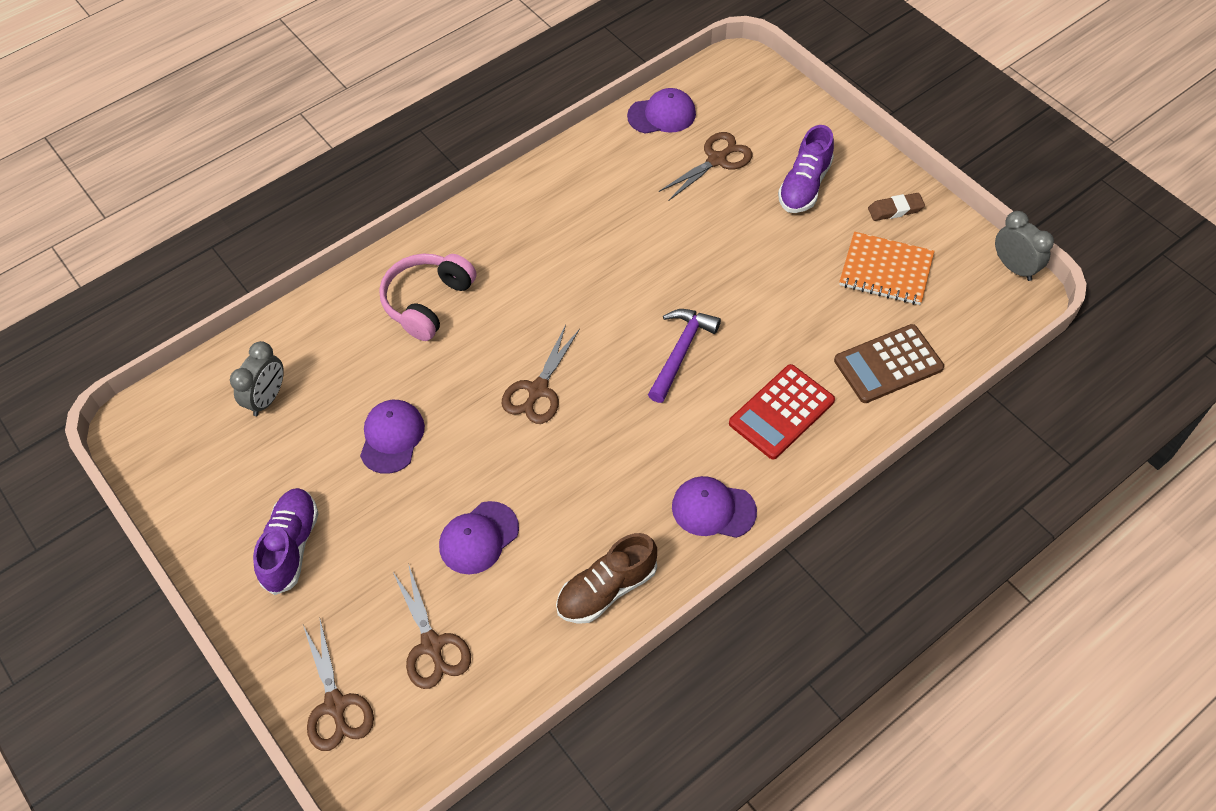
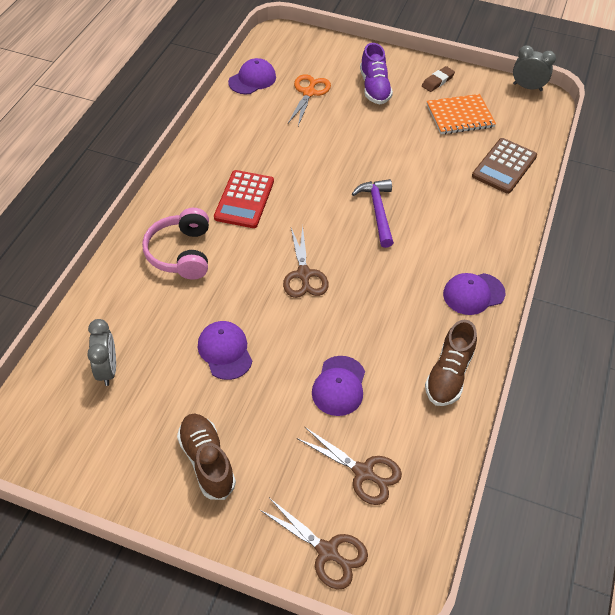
camera: 35 degrees left, 5 degrees down
purple shoe [253,488,319,595] -> brown shoe [177,414,236,500]
brown scissors [659,132,753,200] -> orange scissors [288,74,331,126]
red calculator [729,364,835,459] -> red calculator moved to [214,170,274,228]

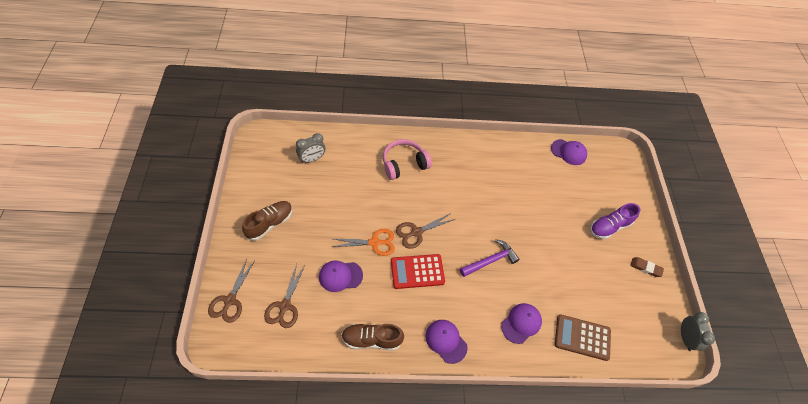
camera: 65 degrees right, 5 degrees up
purple cap [198,321,252,380] -> purple cap moved to [501,303,542,344]
red calculator [214,170,274,228] -> red calculator moved to [391,254,445,289]
orange scissors [288,74,331,126] -> orange scissors moved to [332,229,395,256]
orange notebook [427,94,496,134] -> none

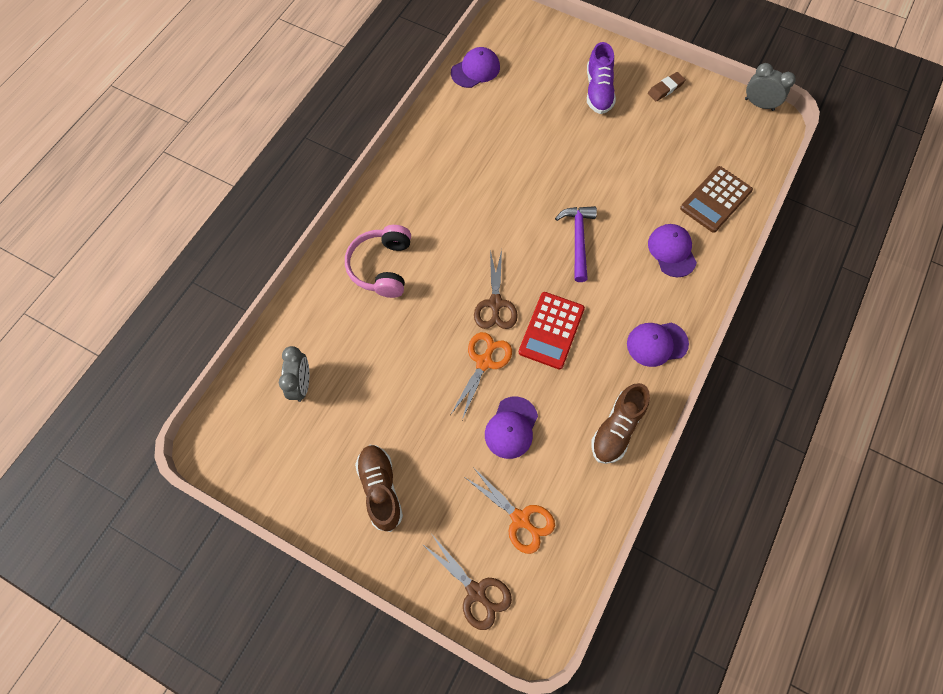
camera: 55 degrees left, 10 degrees up
brown scissors [264,264,305,328] -> orange scissors [466,467,555,554]

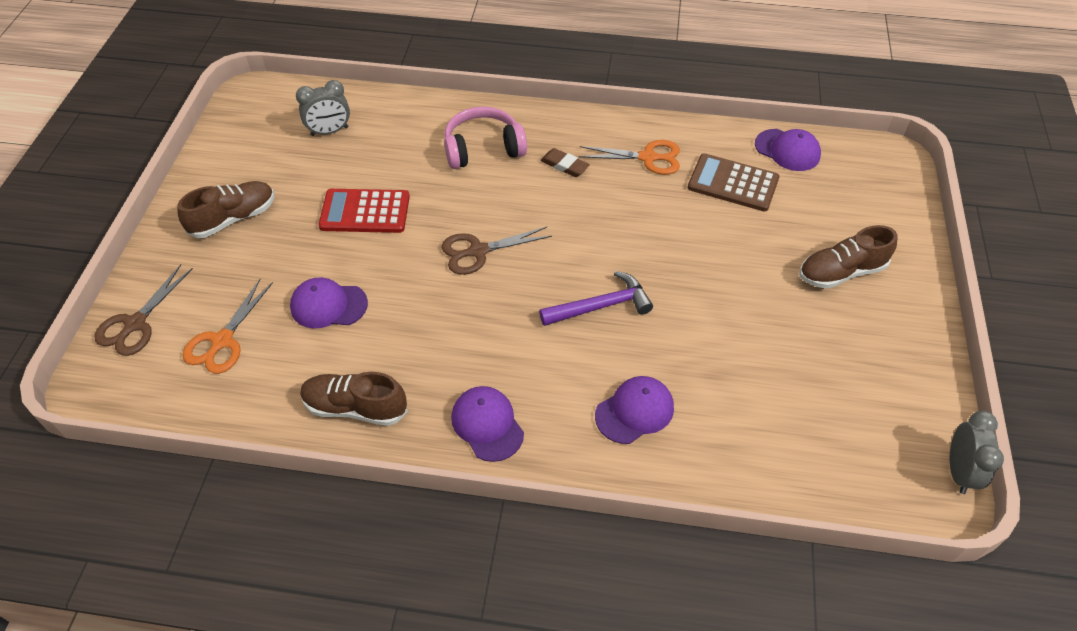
camera: 70 degrees right, 15 degrees down
orange scissors [451,332,512,420] -> orange scissors moved to [579,140,680,175]
red calculator [519,292,585,370] -> red calculator moved to [319,189,410,233]
purple shoe [587,42,616,114] -> brown shoe [799,225,897,289]
brown eraser [648,72,686,101] -> brown eraser moved to [540,148,590,177]
brown calculator [680,166,753,233] -> brown calculator moved to [688,153,780,212]

